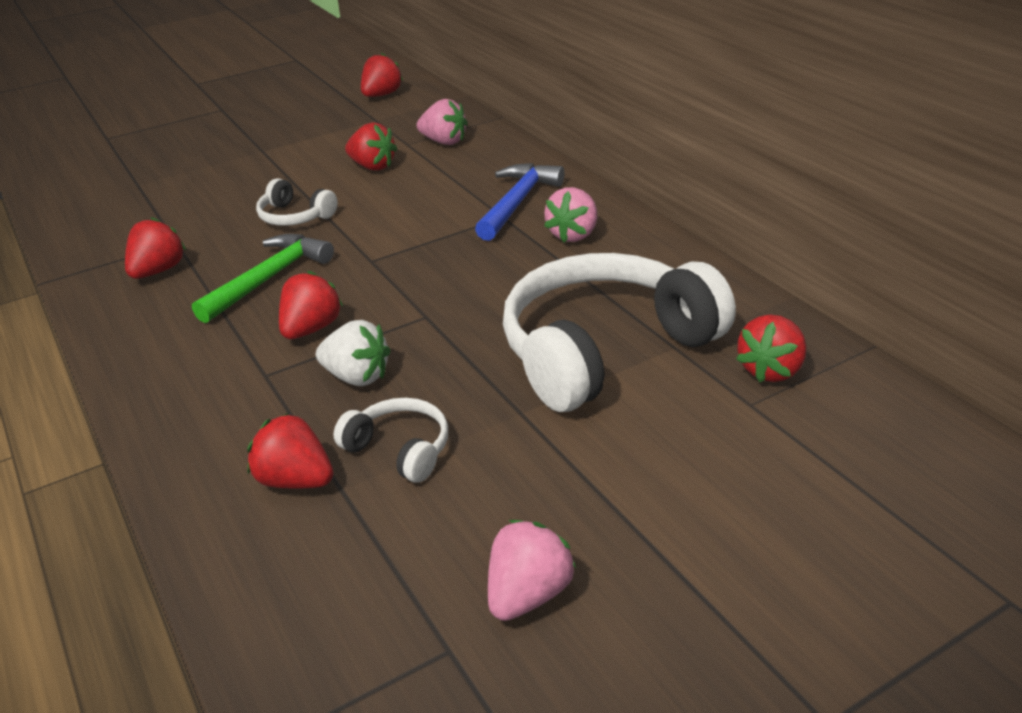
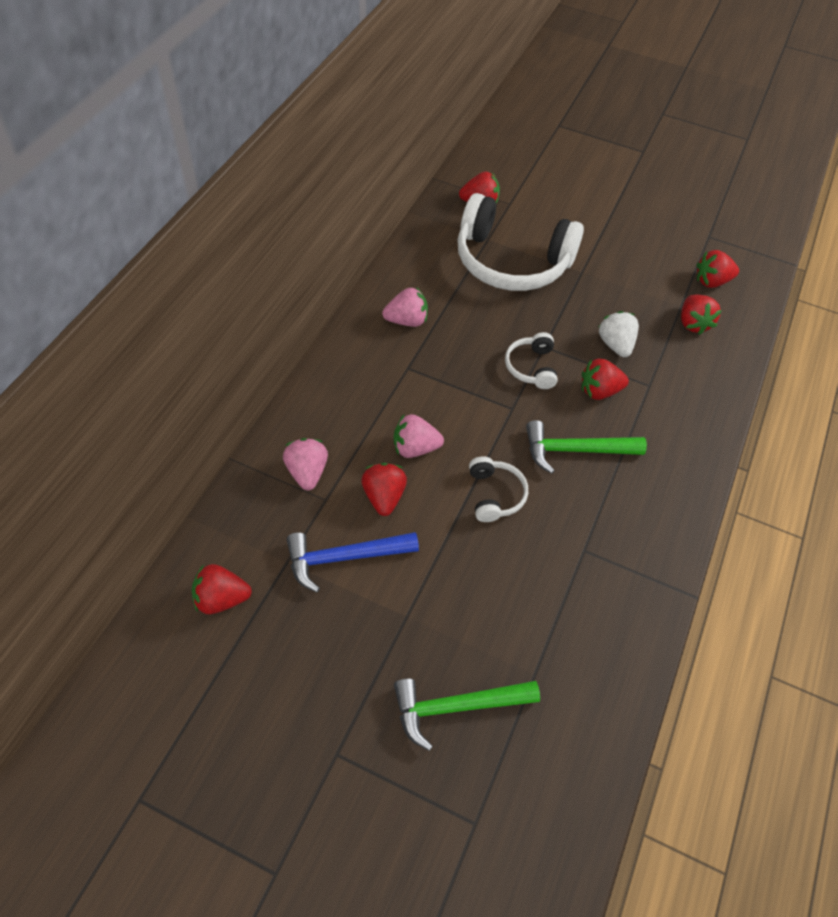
camera: 130 degrees left, 20 degrees up
red strawberry [125,217,186,279] -> red strawberry moved to [696,250,739,288]
white headphones [333,398,448,483] -> white headphones moved to [505,332,558,389]
blue hammer [475,163,564,241] -> blue hammer moved to [287,532,419,593]
pink strawberry [488,520,576,621] -> pink strawberry moved to [393,414,444,458]
none -> green hammer [394,679,540,751]

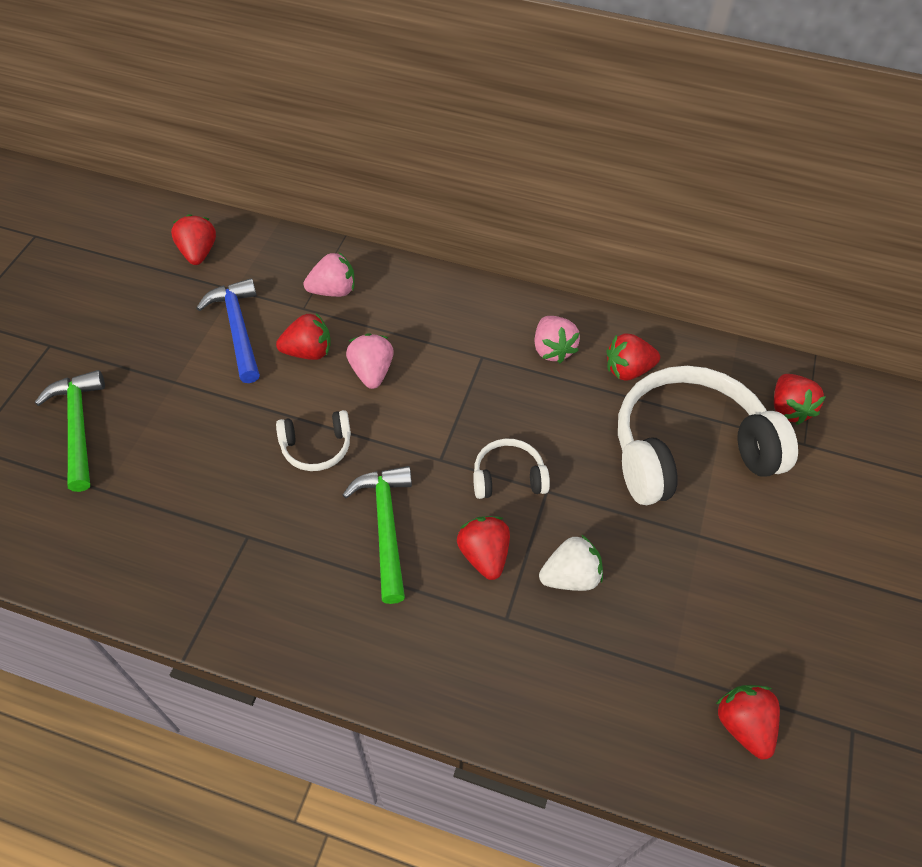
camera: 85 degrees right, 0 degrees up
white headphones [457,193,584,291] -> white headphones turned 60 degrees clockwise [618,366,798,505]
red strawberry [681,295,722,335] -> red strawberry moved to [607,333,660,381]

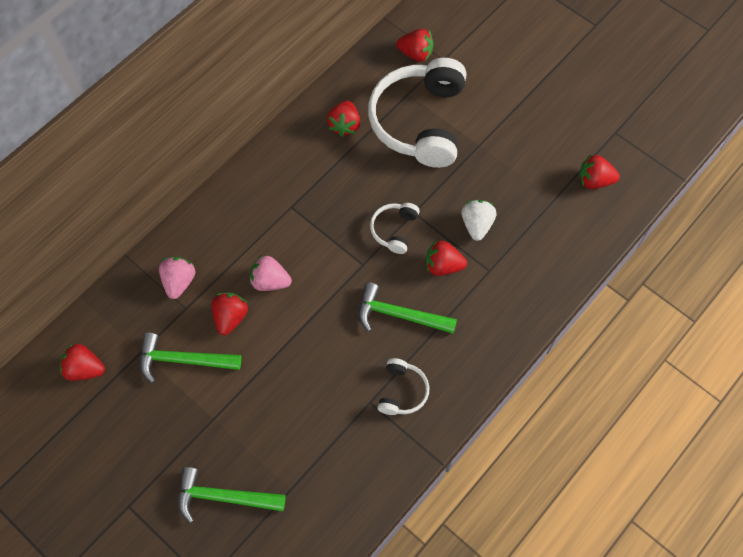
camera: 65 degrees left, 10 degrees up
blue hammer [196,278,260,383] -> green hammer [140,333,241,383]
white headphones [276,410,351,471] -> white headphones moved to [377,358,429,415]
pink strawberry [534,316,580,363] -> none

